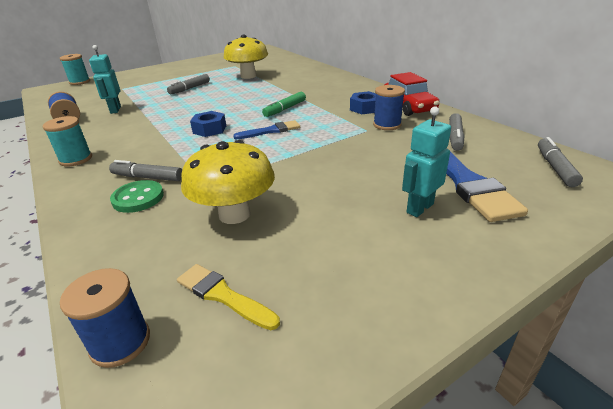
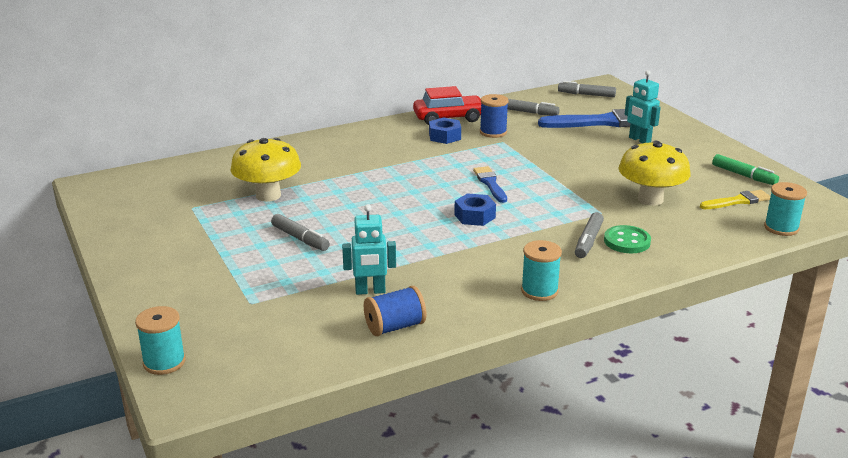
camera: 85 degrees left, 5 degrees down
blue spool [60,268,150,368] -> turquoise spool [764,182,807,236]
yellow brush [177,264,280,330] -> yellow brush turned 150 degrees counterclockwise [700,190,771,209]
green marker [262,92,306,117] -> green marker moved to [712,154,779,185]

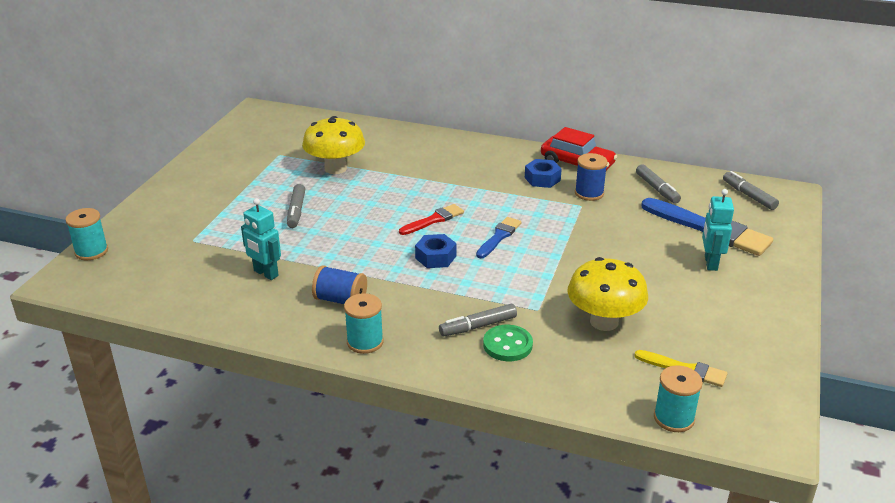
camera: 45 degrees right, 5 degrees up
blue spool [364,286,426,336] -> blue spool moved to [312,265,367,304]
green marker [712,154,779,185] -> none
none -> red brush [399,204,464,235]

